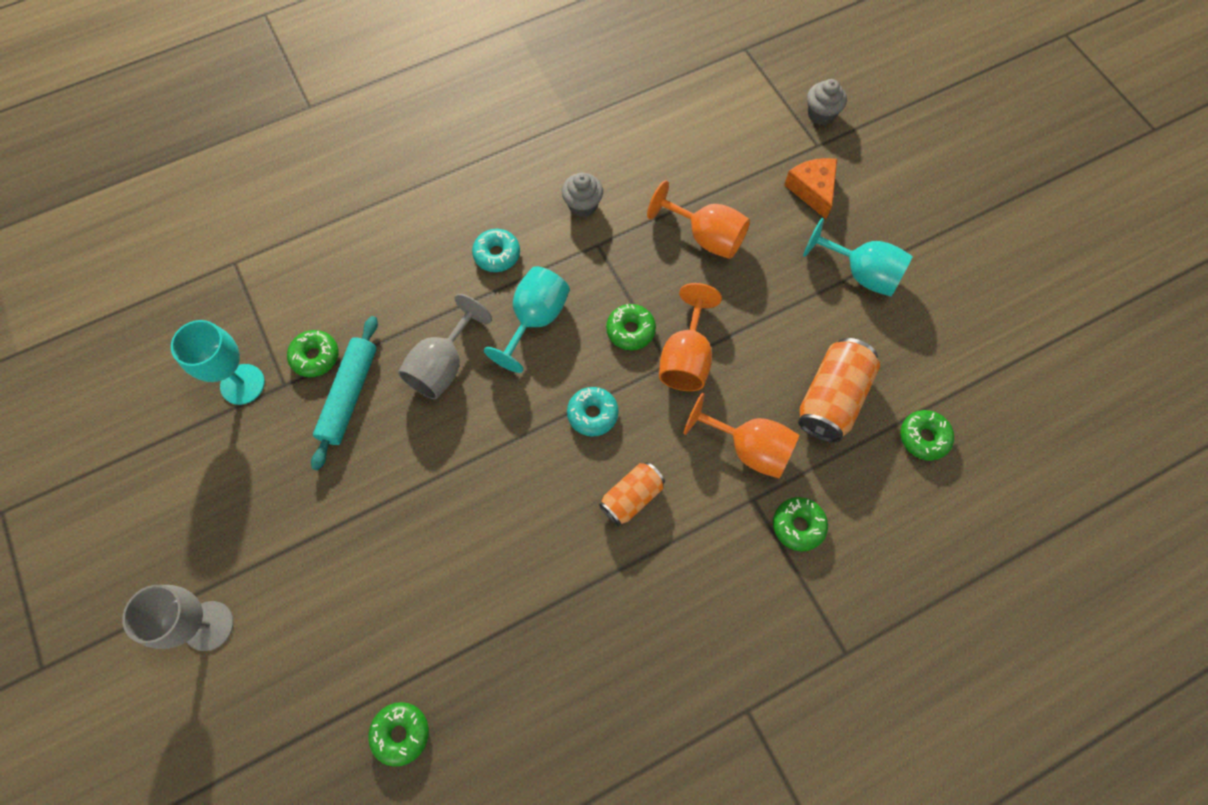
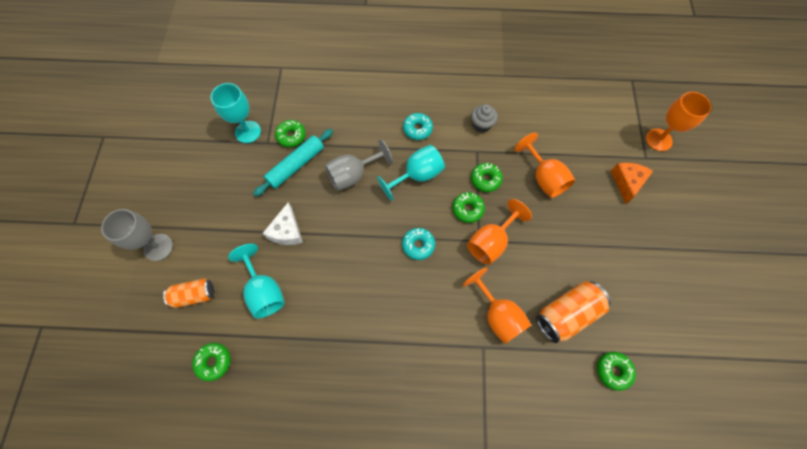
camera: 30 degrees right, 0 degrees up
orange can [599,462,665,526] -> orange can moved to [163,278,214,308]
green donut [773,497,828,551] -> green donut moved to [471,163,503,192]
turquoise goblet [803,218,913,296] -> turquoise goblet moved to [228,244,285,319]
grey cupcake [807,79,847,125] -> orange goblet [646,92,712,151]
none -> white cheese [262,202,303,245]

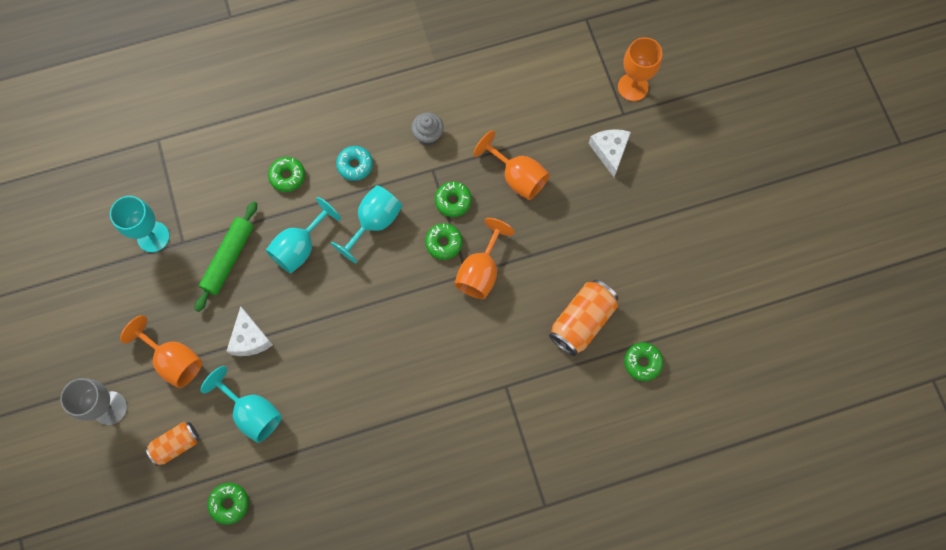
camera: 20 degrees left, 5 degrees up
turquoise rolling pin [253,129,333,196] -> green rolling pin [195,201,257,312]
green donut [275,120,306,147] -> green donut moved to [268,157,305,192]
grey goblet [324,139,393,191] -> turquoise goblet [266,197,341,273]
turquoise donut [402,228,435,260] -> none
orange goblet [463,267,531,344] -> orange goblet moved to [120,315,202,388]
orange cheese [611,163,653,204] -> white cheese [588,129,631,177]

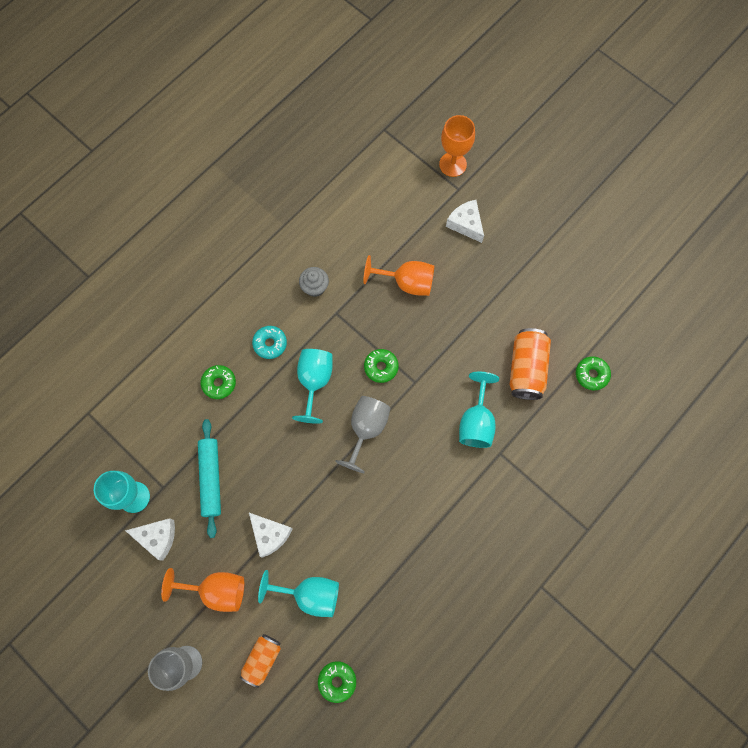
camera: 30 degrees left, 0 degrees up
green rolling pin [195,201,257,312] -> turquoise rolling pin [198,419,221,538]
turquoise goblet [266,197,341,273] -> turquoise goblet moved to [459,372,499,448]
green donut [435,181,472,217] -> none
orange goblet [454,218,515,299] -> none
none -> white cheese [125,518,175,561]
none -> grey goblet [335,396,391,473]

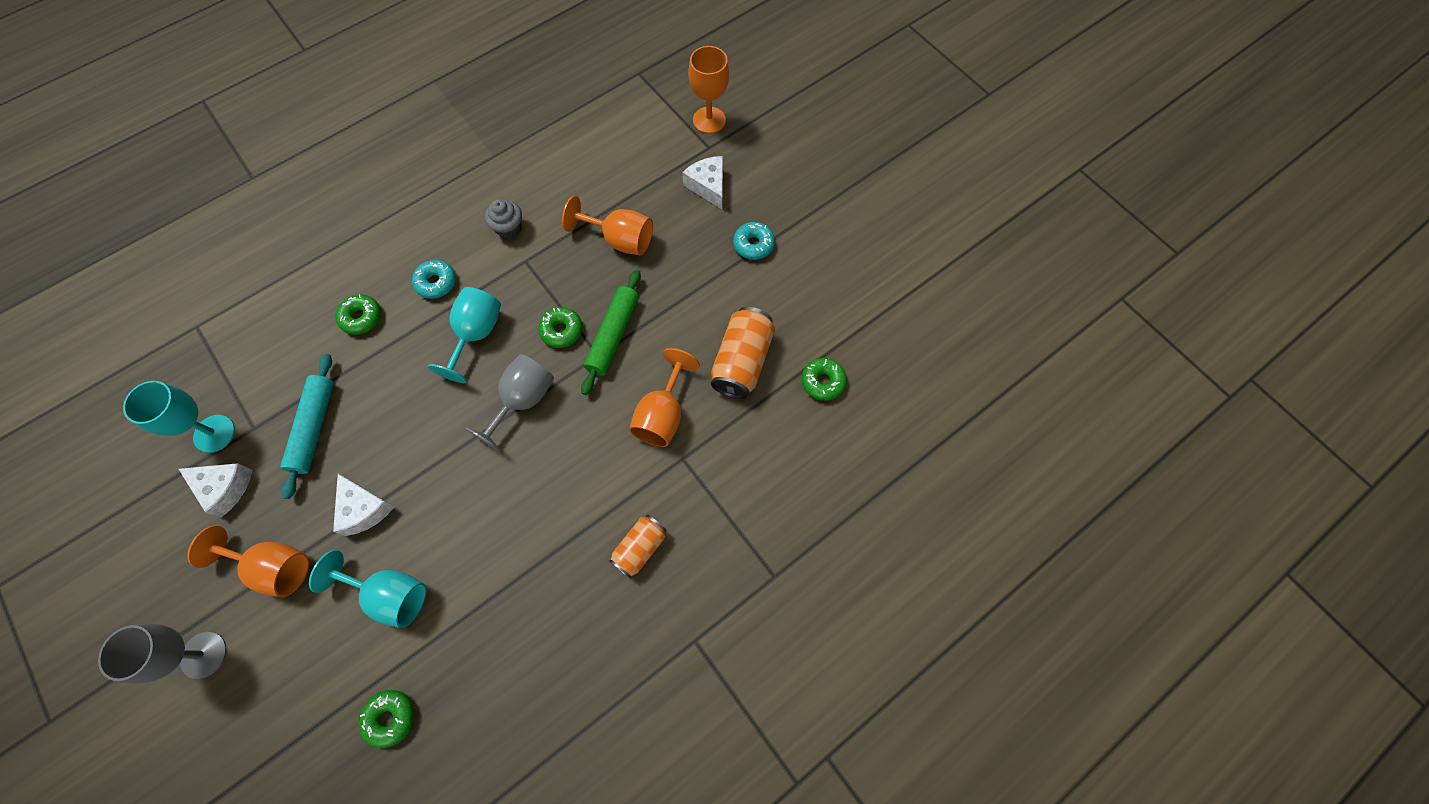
camera: 10 degrees right, 5 degrees down
orange can [240,634,281,688] -> orange can moved to [609,515,667,578]
turquoise goblet [459,372,499,448] -> orange goblet [629,348,700,447]
none -> green rolling pin [581,270,641,395]
none -> turquoise donut [733,222,775,260]

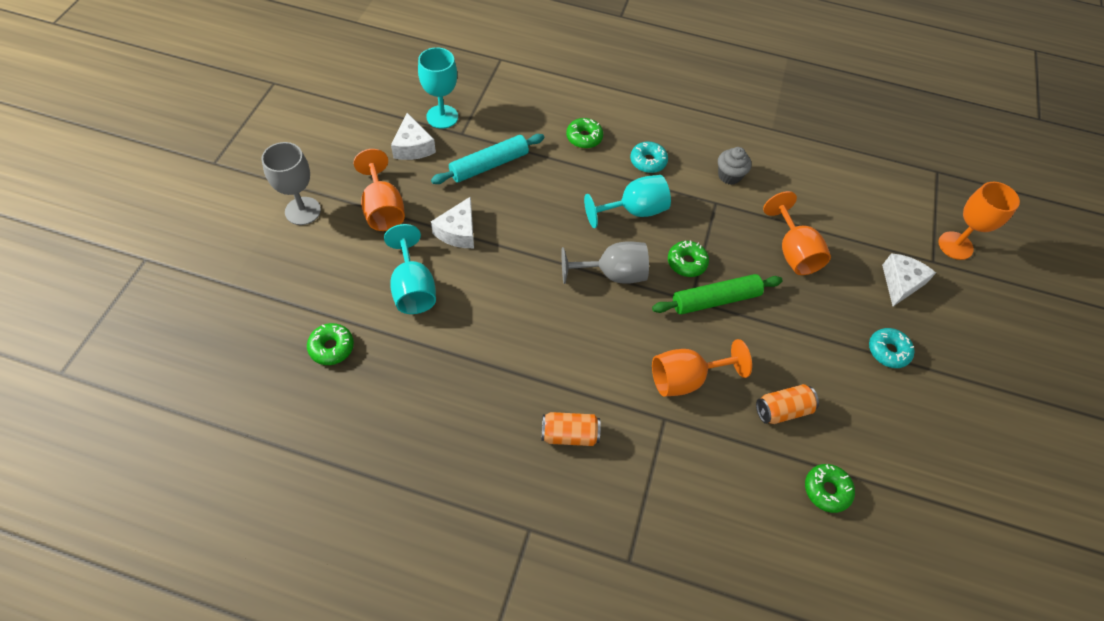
camera: 50 degrees right, 10 degrees down
orange can [711,307,775,399] -> orange can [756,384,819,424], size x0.64

